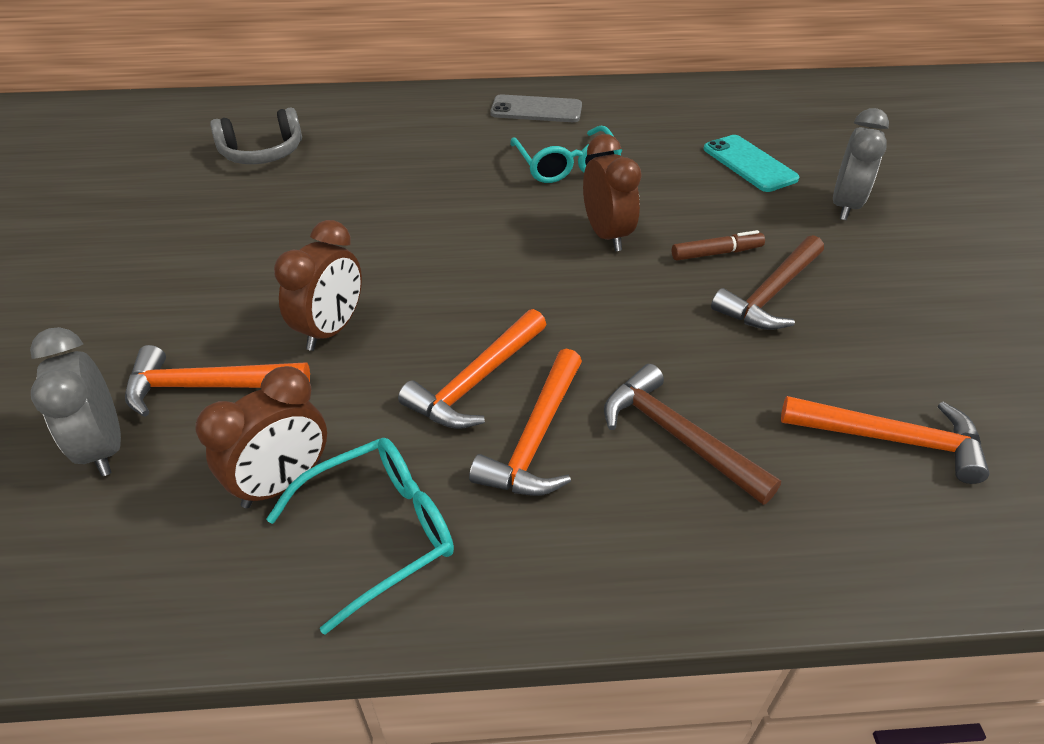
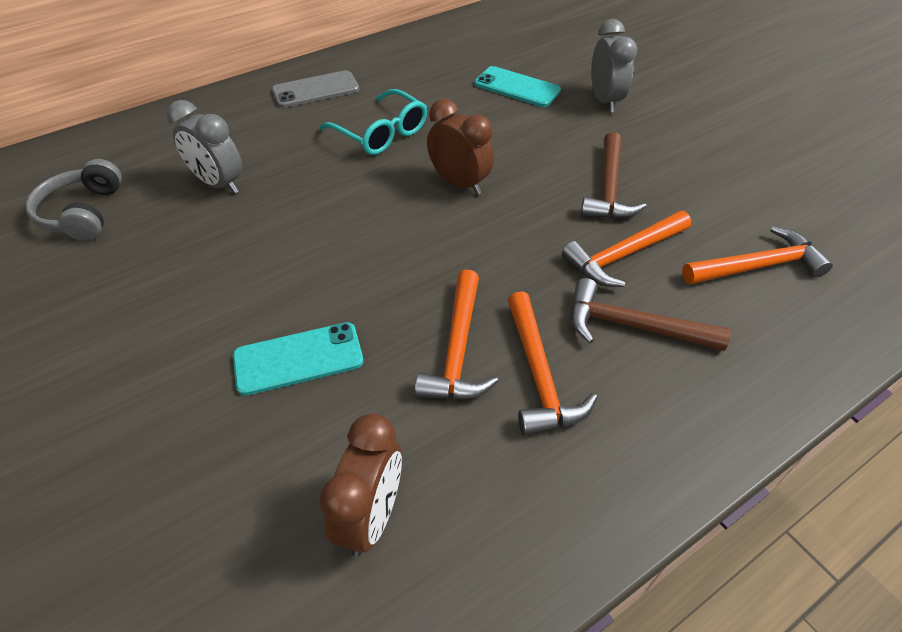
camera: 30 degrees left, 5 degrees up
grey clock [30,327,121,476] -> grey clock moved to [167,100,242,194]
orange hammer [125,345,310,417] -> orange hammer moved to [562,211,691,287]
grey headphones [210,108,302,164] -> grey headphones turned 135 degrees clockwise [26,159,122,241]
turquoise glasses [266,438,454,635] -> none
brown clock [274,220,362,351] -> turquoise phone [233,322,363,396]
brown marker [672,230,765,260] -> none

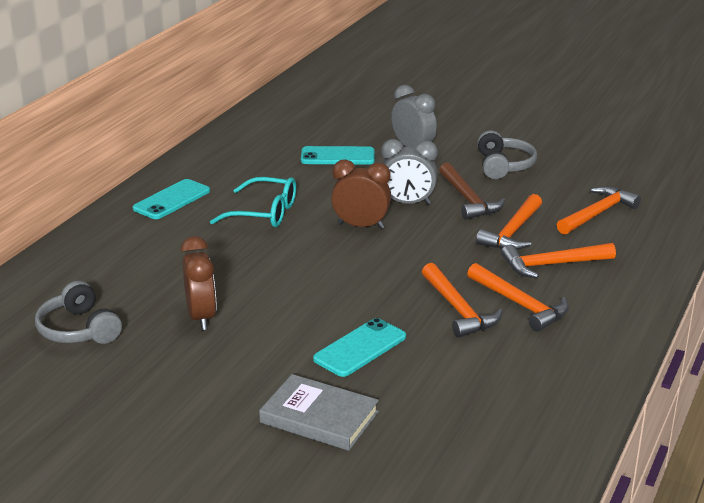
camera: 30 degrees left, 20 degrees down
grey clock [167,100,242,194] -> grey clock moved to [381,139,438,205]
grey phone [272,70,359,108] -> turquoise phone [133,179,210,219]
brown clock [320,413,402,557] -> brown clock moved to [180,236,217,330]
brown hammer [571,278,731,351] -> orange hammer [501,243,616,278]
none -> grey book [259,374,379,451]
none -> grey headphones [477,130,537,179]

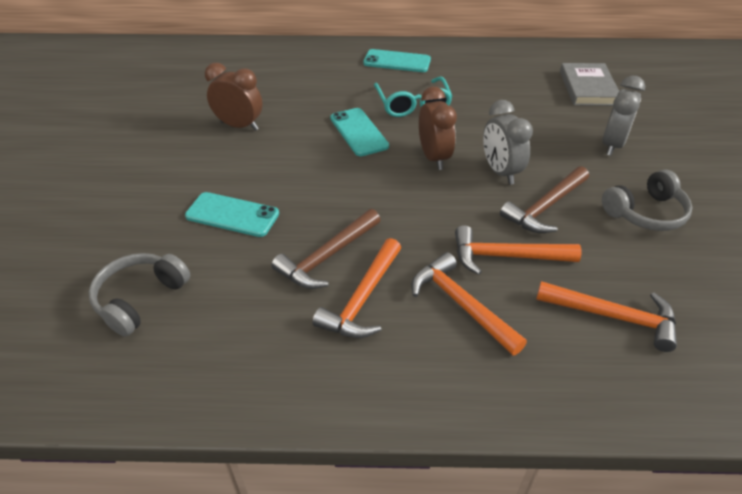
camera: 65 degrees right, 15 degrees up
grey headphones [35,281,122,344] -> grey headphones moved to [89,253,190,336]
brown clock [180,236,217,330] -> brown clock turned 120 degrees counterclockwise [205,63,262,131]
grey book [259,374,379,451] -> grey book moved to [560,63,619,106]
turquoise phone [301,146,375,164] -> turquoise phone moved to [330,108,389,156]
orange hammer [422,263,503,338] -> brown hammer [271,209,380,289]

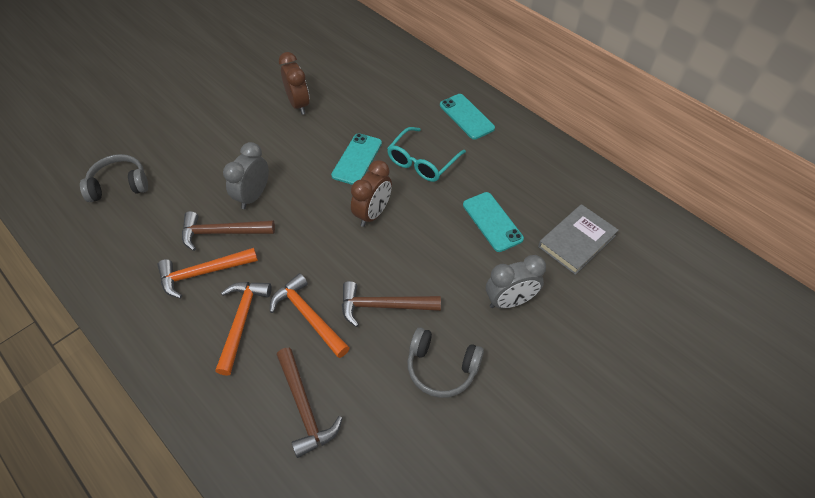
camera: 45 degrees right, 10 degrees up
turquoise phone [185,192,279,237] -> turquoise phone moved to [463,192,524,252]
grey clock [483,100,533,185] -> grey clock moved to [223,142,269,209]
orange hammer [536,281,677,352] -> brown hammer [277,348,343,458]

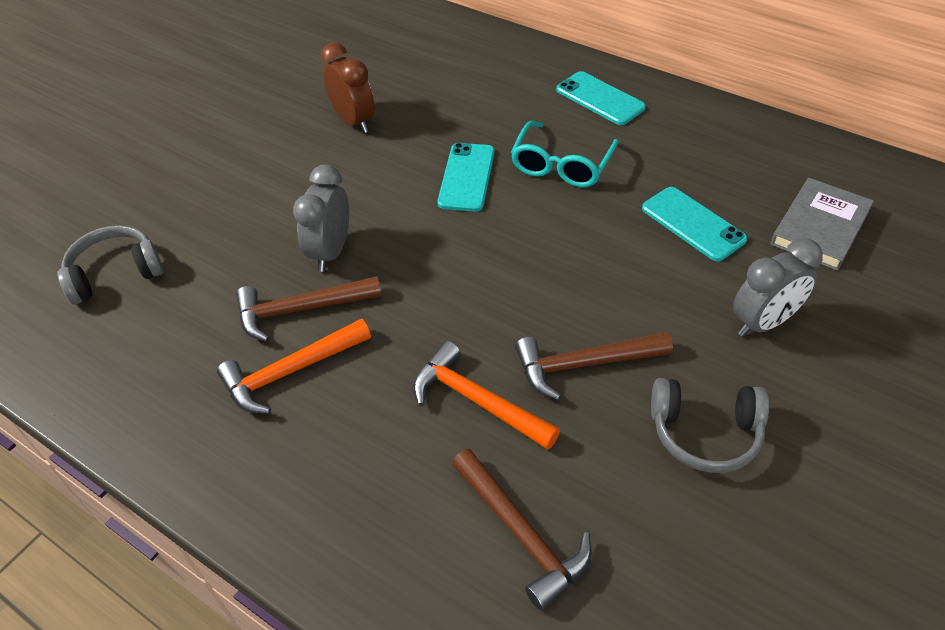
camera: 10 degrees left, 5 degrees down
orange hammer [215,282,272,376] -> none
brown clock [351,160,392,227] -> none

